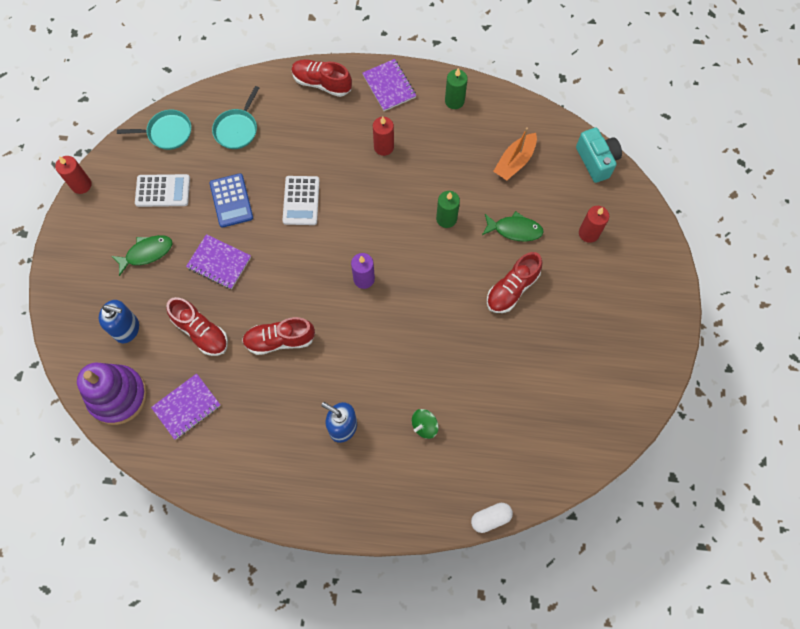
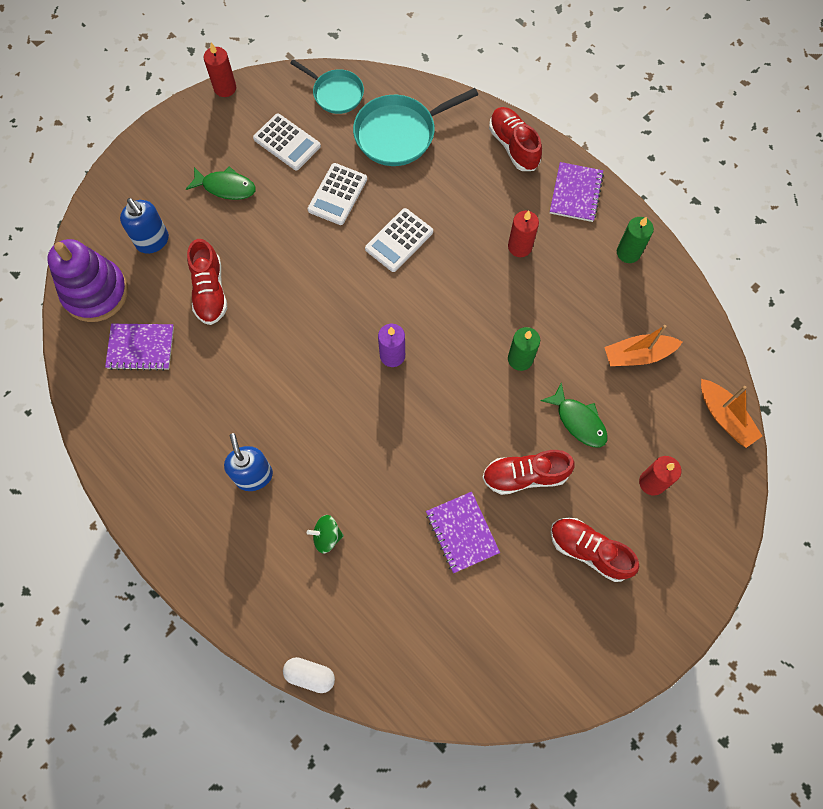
camera: 40 degrees right, 0 degrees up
purple notebook [186,234,251,289] -> purple notebook moved to [426,492,500,573]
blue calculator [209,173,253,228] -> white calculator [308,163,367,225]
turquoise pan [212,86,259,149] -> turquoise pan [353,88,478,166], size x1.56
red shoe [242,317,315,355] -> red shoe moved to [551,518,639,582]
turquoise camera [576,128,622,183] -> orange boat [701,379,762,448]

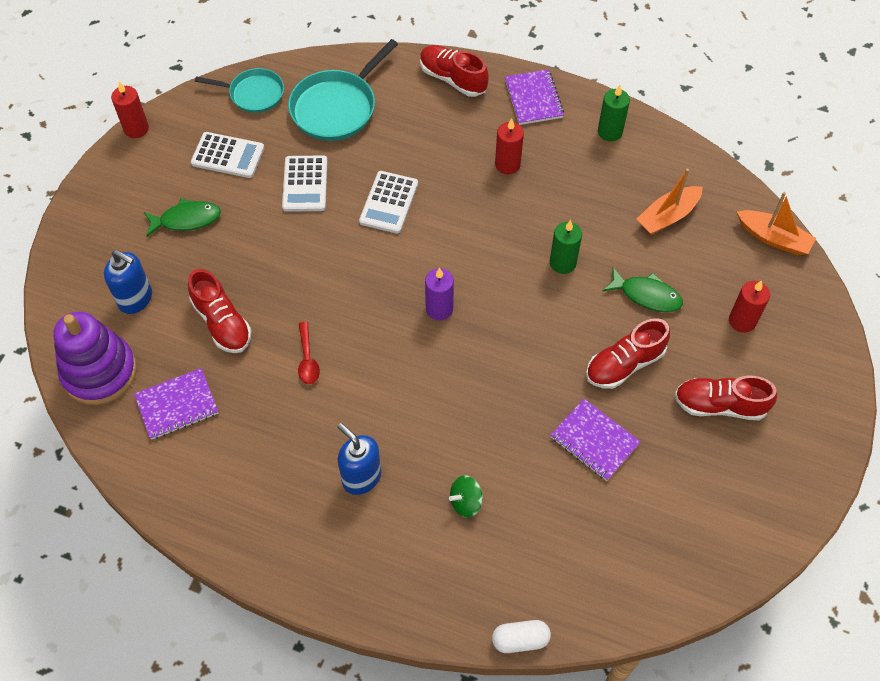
camera: 25 degrees left, 10 degrees down
none -> red spoon [298,322,320,384]

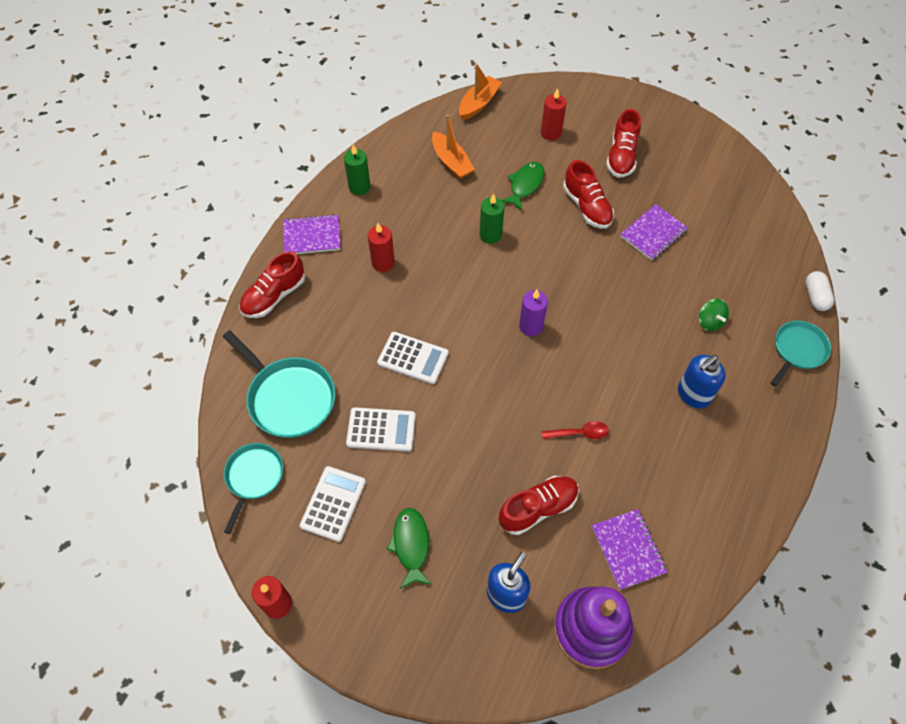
camera: 85 degrees left, 0 degrees up
none -> turquoise pan [771,321,831,387]

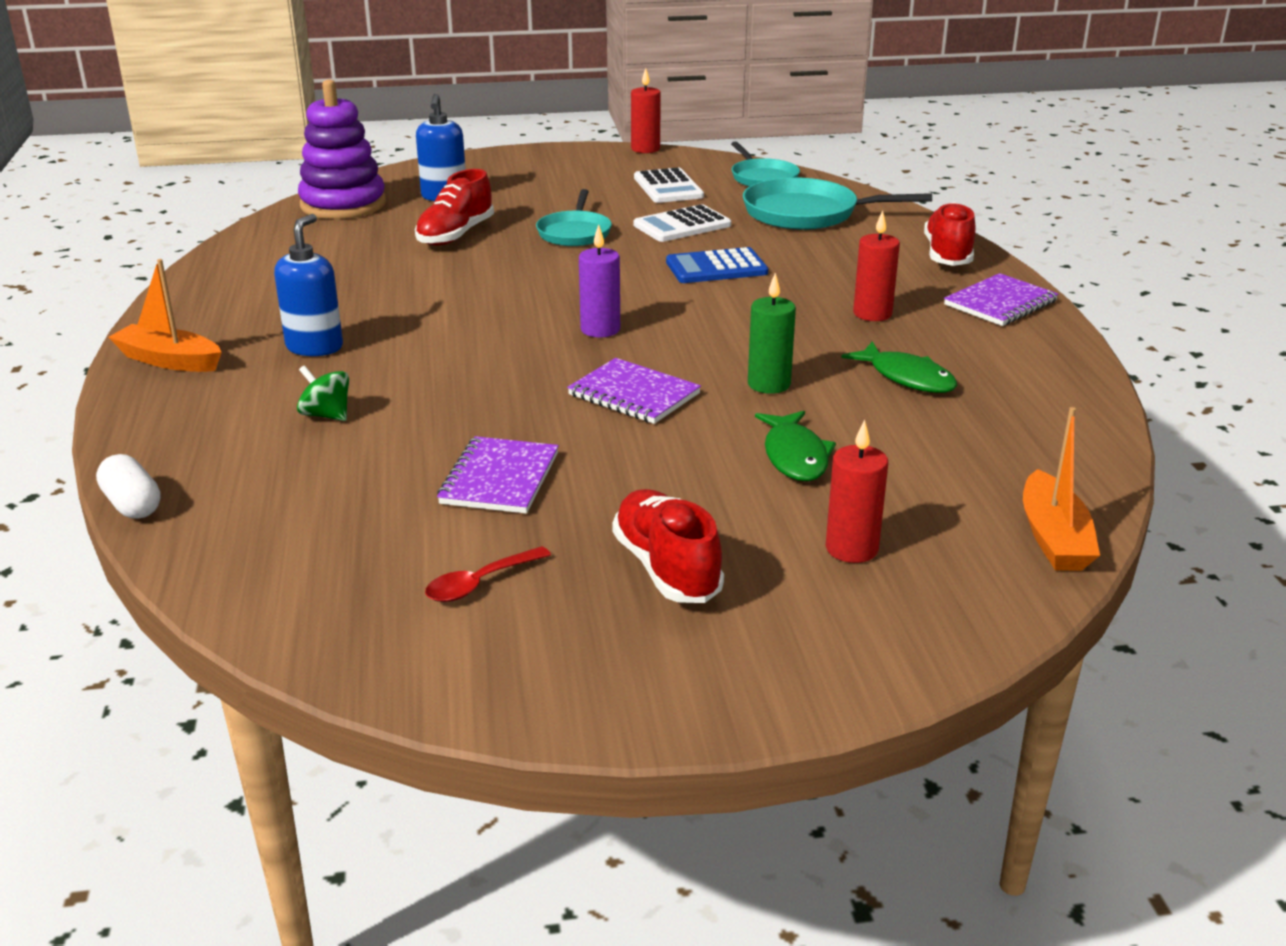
camera: 145 degrees right, 30 degrees down
green candle [344,144,370,196] -> none
white calculator [377,332,449,384] -> blue calculator [666,247,768,283]
green fish [387,508,432,589] -> green fish moved to [841,342,957,393]
orange boat [432,115,475,179] -> orange boat moved to [109,259,222,372]
red spoon [542,421,609,439] -> red spoon moved to [425,546,551,602]
red shoe [563,160,614,229] -> none
purple notebook [592,509,668,590] -> purple notebook moved to [567,358,701,424]
turquoise pan [771,321,831,387] -> turquoise pan moved to [536,189,612,246]

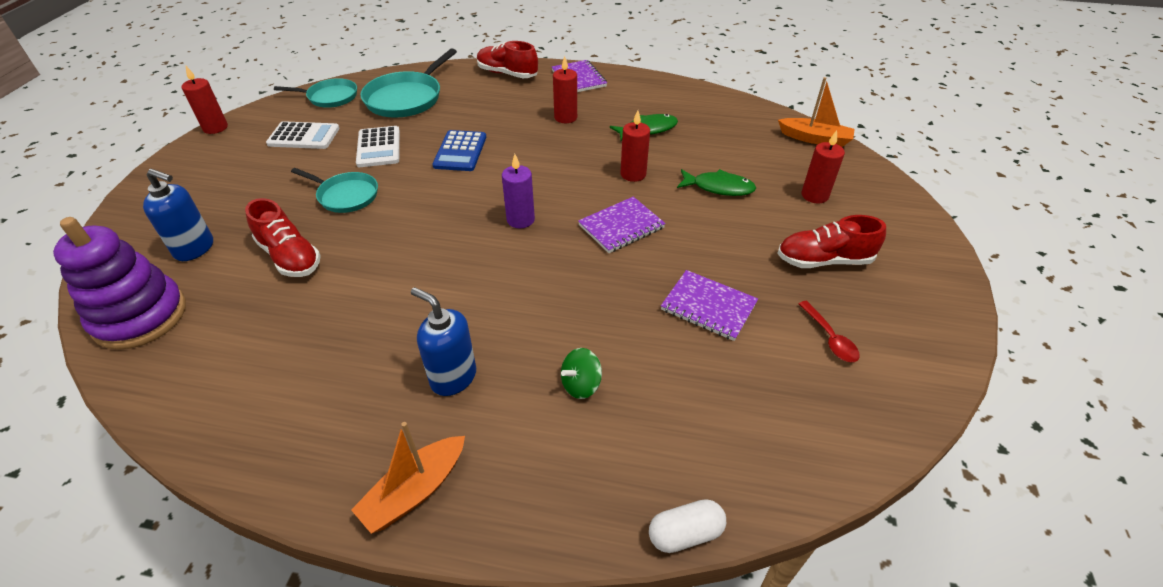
camera: 70 degrees left, 15 degrees up
green candle [748,273,796,394] -> red candle [620,110,650,182]

